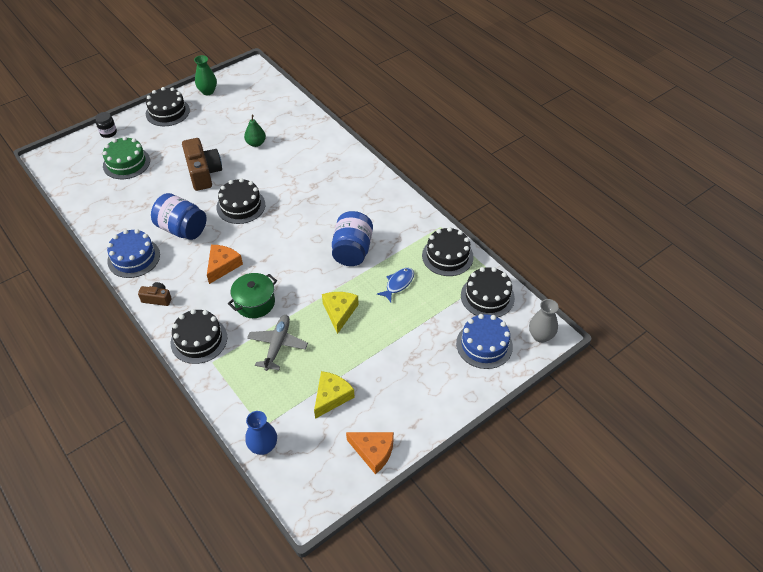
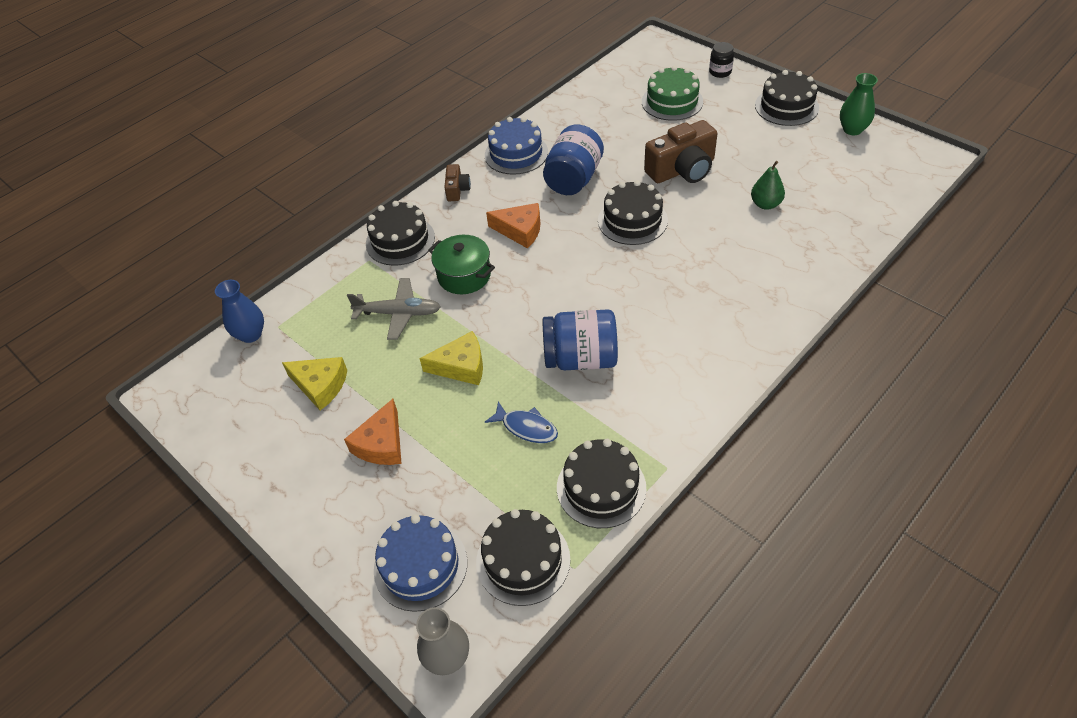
camera: 85 degrees right, 0 degrees up
orange cheese [346,432,394,474] -> orange cheese moved to [344,399,402,465]

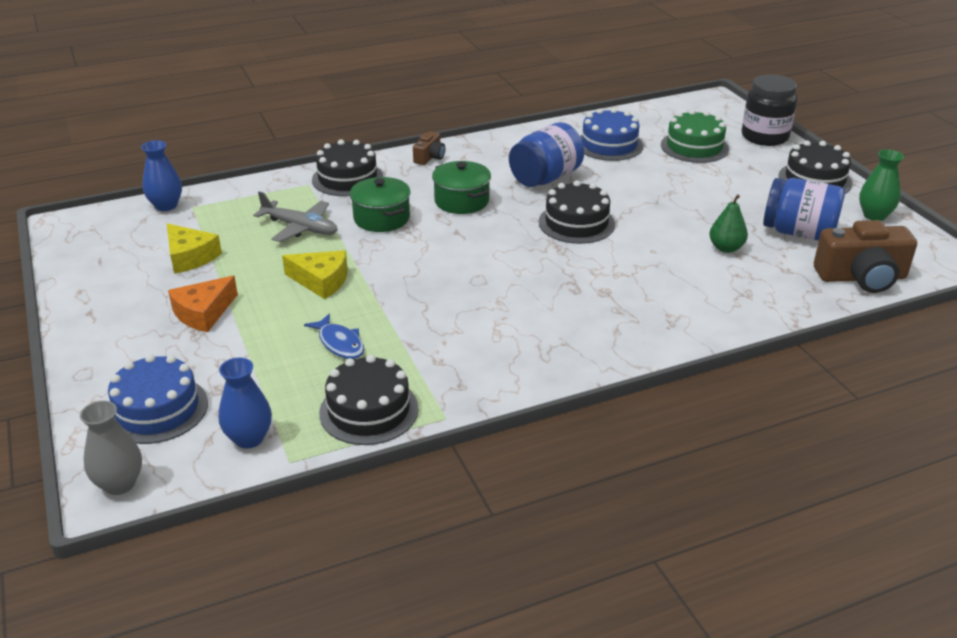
camera: 20 degrees right, 15 degrees down
black cake [476,509,570,606] -> blue vase [218,358,272,449]
blue cake [485,117,548,175] -> blue cake moved to [580,108,643,161]
orange cheese [486,203,541,249] -> green pot [432,161,491,214]
blue jar [543,309,618,370] -> blue jar moved to [763,178,845,241]
brown camera [644,120,717,183] -> brown camera moved to [814,220,917,293]
black jar [709,42,734,78] -> black jar [742,74,797,146], size x1.89

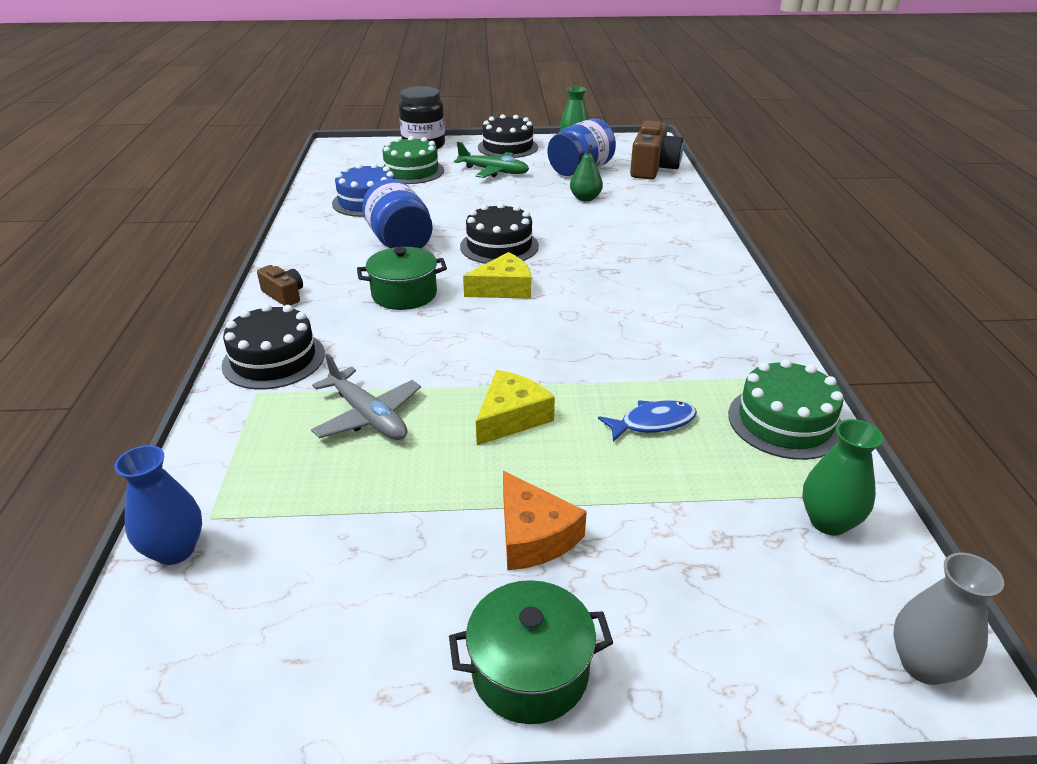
camera: 70 degrees left, 0 degrees up
blue cake [108,354,208,444] -> none
yellow cheese [167,223,222,274] -> yellow cheese moved to [463,252,531,299]
blue vase [218,358,272,449] -> green vase [803,419,883,536]
grey plane [253,191,337,242] -> grey plane turned 90 degrees clockwise [311,353,421,440]
black cake [319,355,419,445] -> green cake [728,359,843,460]
green pot [350,177,411,232] -> green pot moved to [449,580,613,724]
none -> green plane [454,142,529,178]

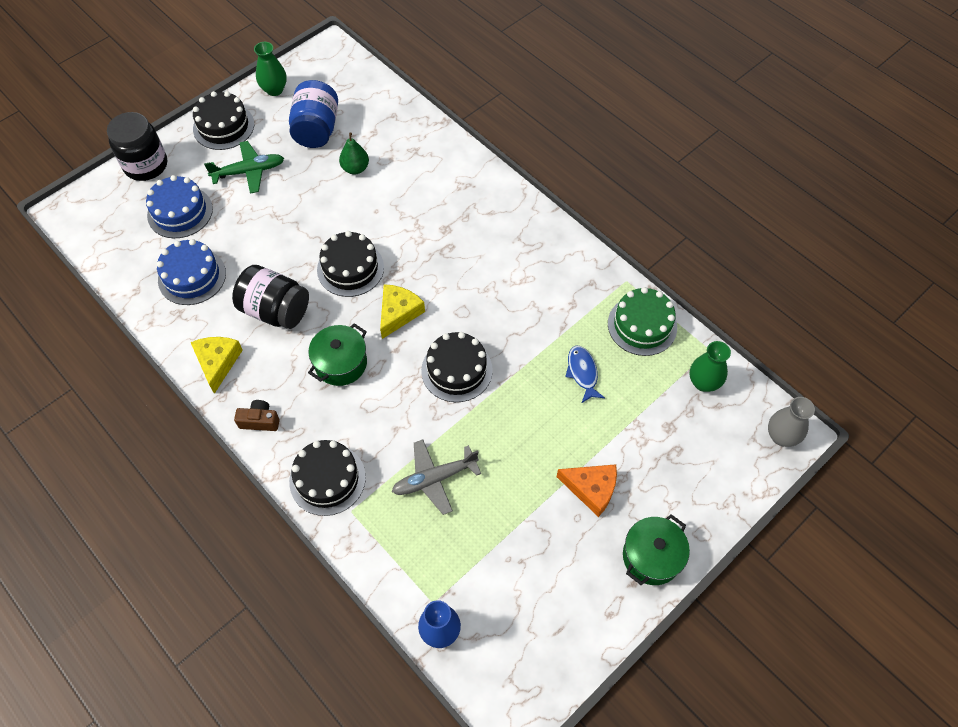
camera: 40 degrees left, 25 degrees up
grey plane [311,353,421,440] -> grey plane turned 150 degrees clockwise [392,440,481,515]
blue jar [362,179,433,248] -> black jar [232,265,309,329]
green cake [383,136,444,184] -> blue cake [146,175,213,238]
yellow cheese [476,370,555,445] -> yellow cheese moved to [191,337,243,394]
blue fish [598,400,697,442] -> blue fish turned 45 degrees counterclockwise [565,346,605,403]
brown camera [630,121,683,179] -> none
none -> black cake [421,332,493,402]

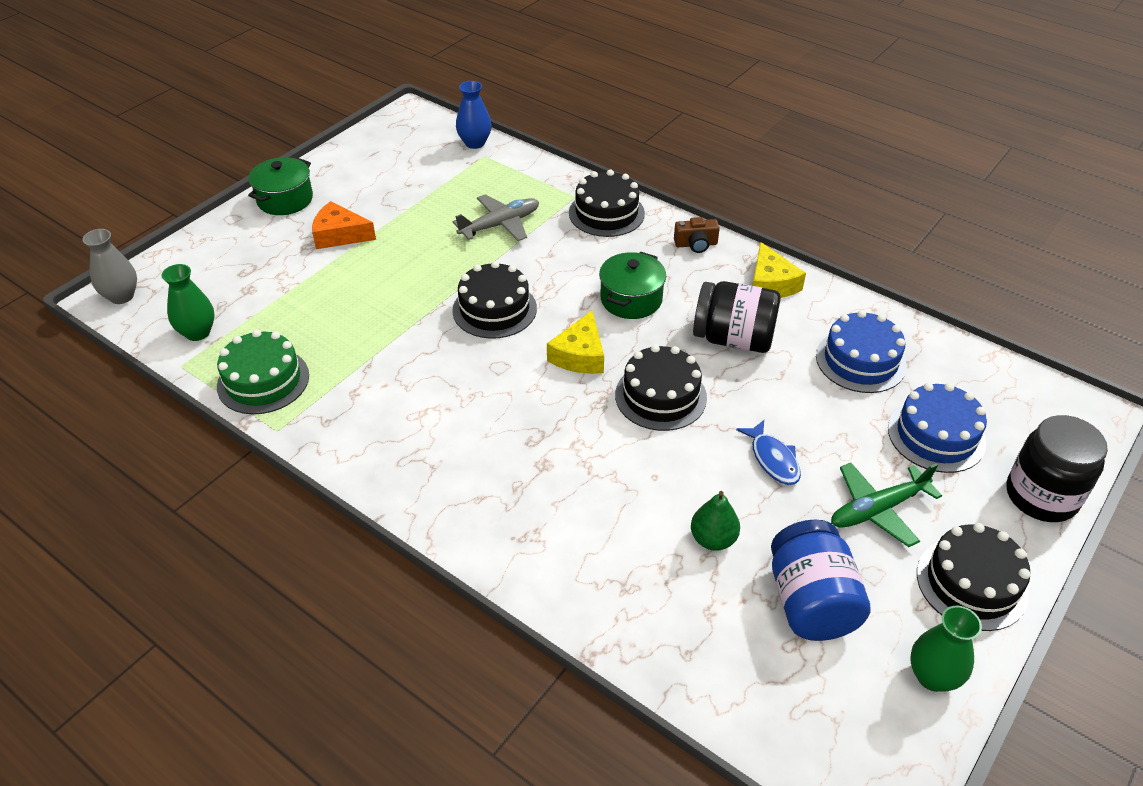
camera: 170 degrees right, 15 degrees down
blue fish [565,346,605,403] -> blue fish moved to [736,420,801,485]

